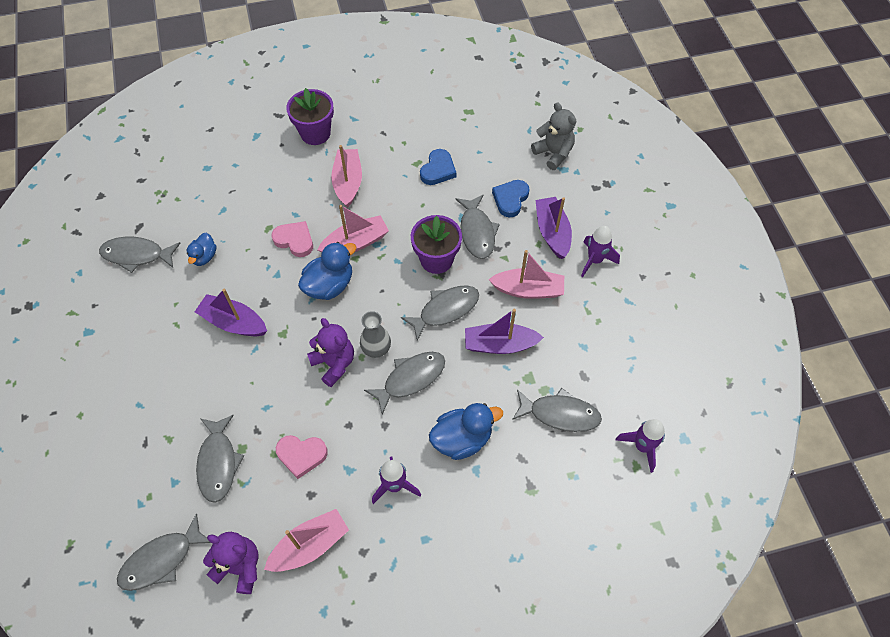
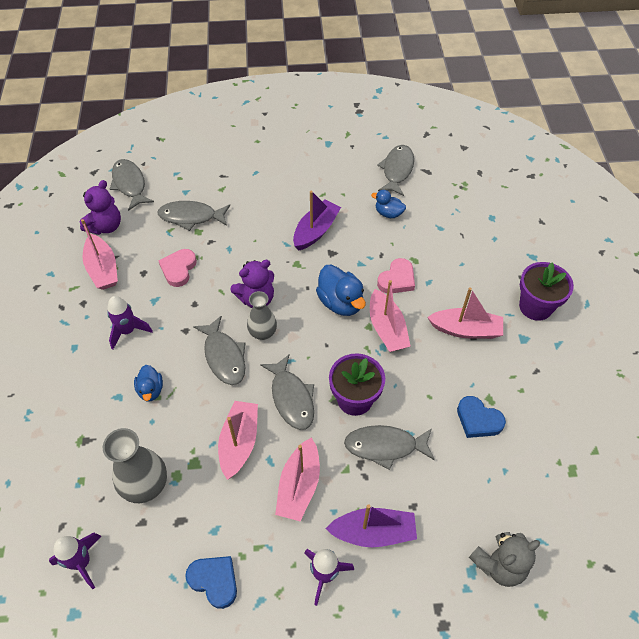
camera: 100 degrees right, 5 degrees down
blue duck [429,403,503,460] -> blue duck [134,365,163,401], size x0.60
purple boat [465,309,544,354] -> pink boat [218,401,258,480]
blue heart [492,180,530,217] -> blue heart moved to [185,556,237,609]
grey fish [512,388,602,432] -> grey vase [103,428,167,503]

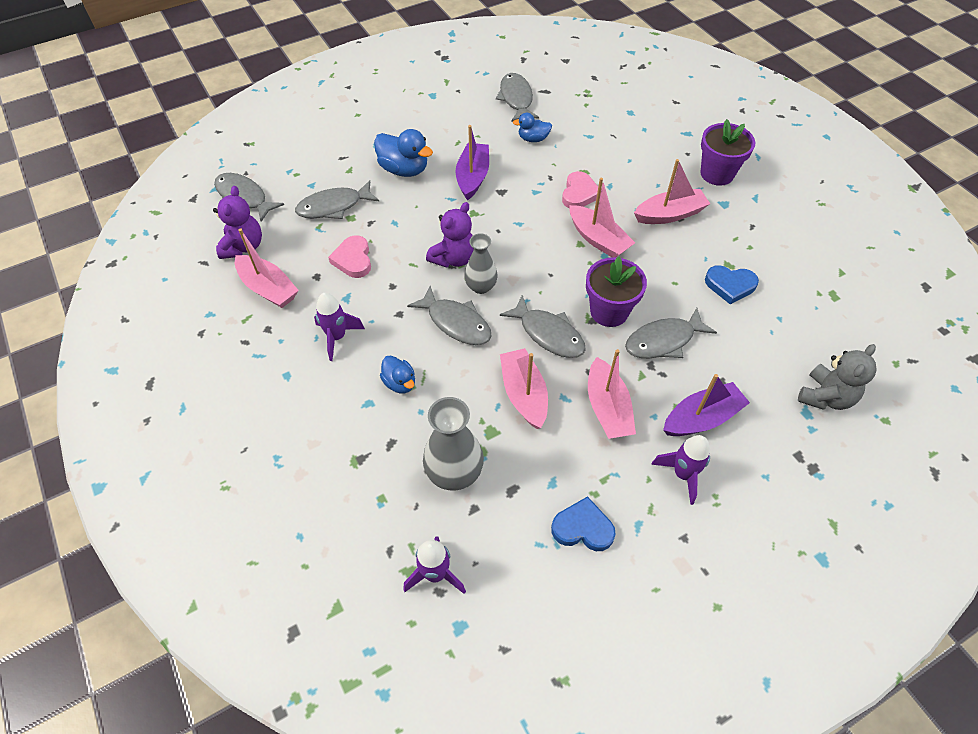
camera: 25 degrees left, 0 degrees up
blue duck [316,265,366,316] -> blue duck moved to [374,129,433,177]

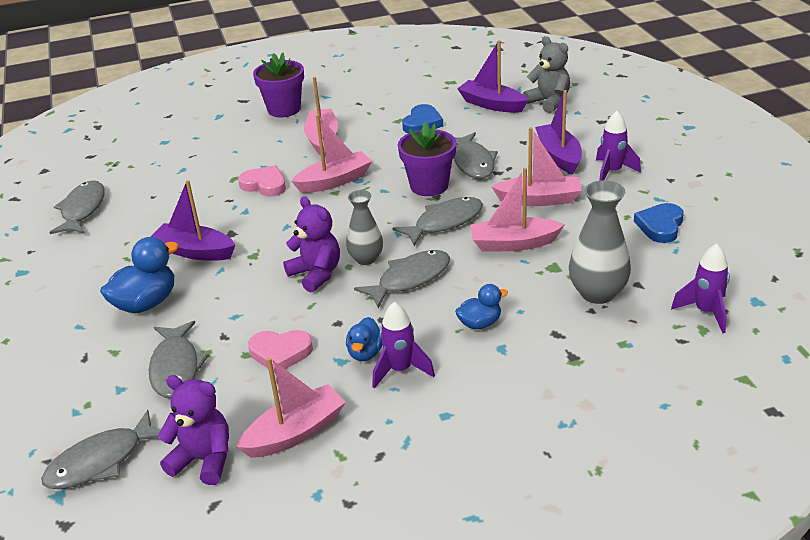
camera: 75 degrees left, 20 degrees down
grey fish [496,73,539,122] -> grey fish turned 90 degrees clockwise [49,181,105,234]
blue duck [513,113,552,142] -> blue duck moved to [346,317,382,361]
none -> purple boat [457,40,528,113]

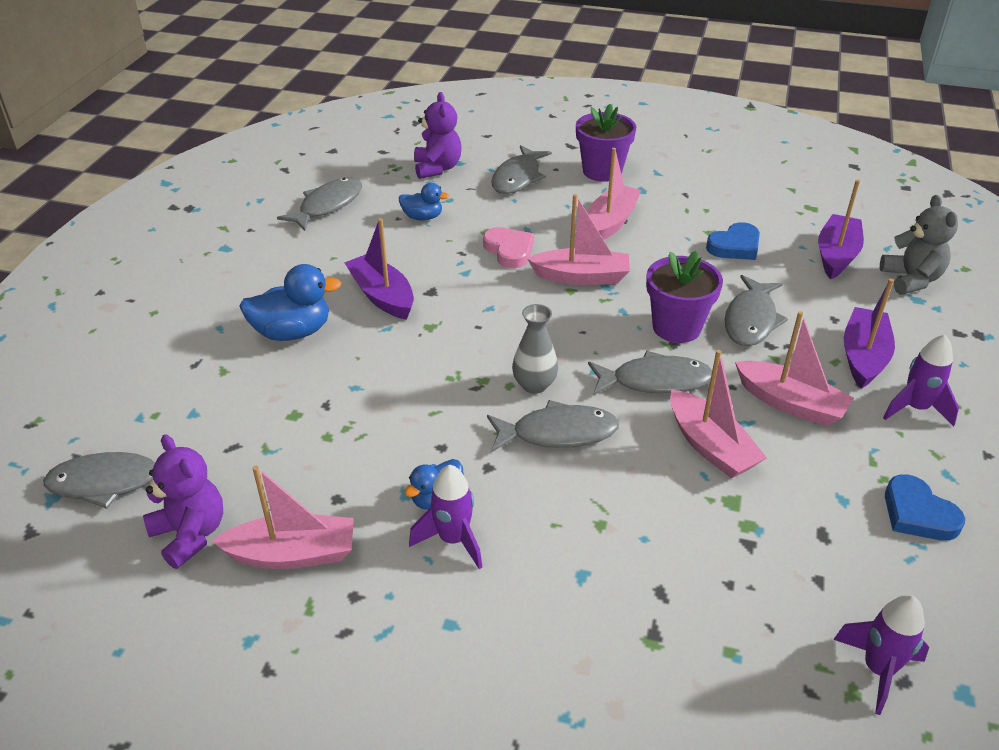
camera: 30 degrees right, 5 degrees up
grey fish [149,321,209,398] -> grey fish moved to [491,145,552,194]
pink heart [248,330,313,373] -> none
purple teddy bear [283,196,340,292] -> purple teddy bear moved to [414,92,462,179]
blue duck [455,284,508,329] -> blue duck moved to [399,183,449,221]
purple boat [457,40,528,113] -> purple boat turned 45 degrees clockwise [818,180,864,279]
pink boat [470,168,565,251] -> pink boat turned 150 degrees counterclockwise [670,350,767,478]
grey vase [569,180,631,304] -> none
blue heart [634,203,684,243] -> blue heart turned 90 degrees counterclockwise [885,474,965,541]

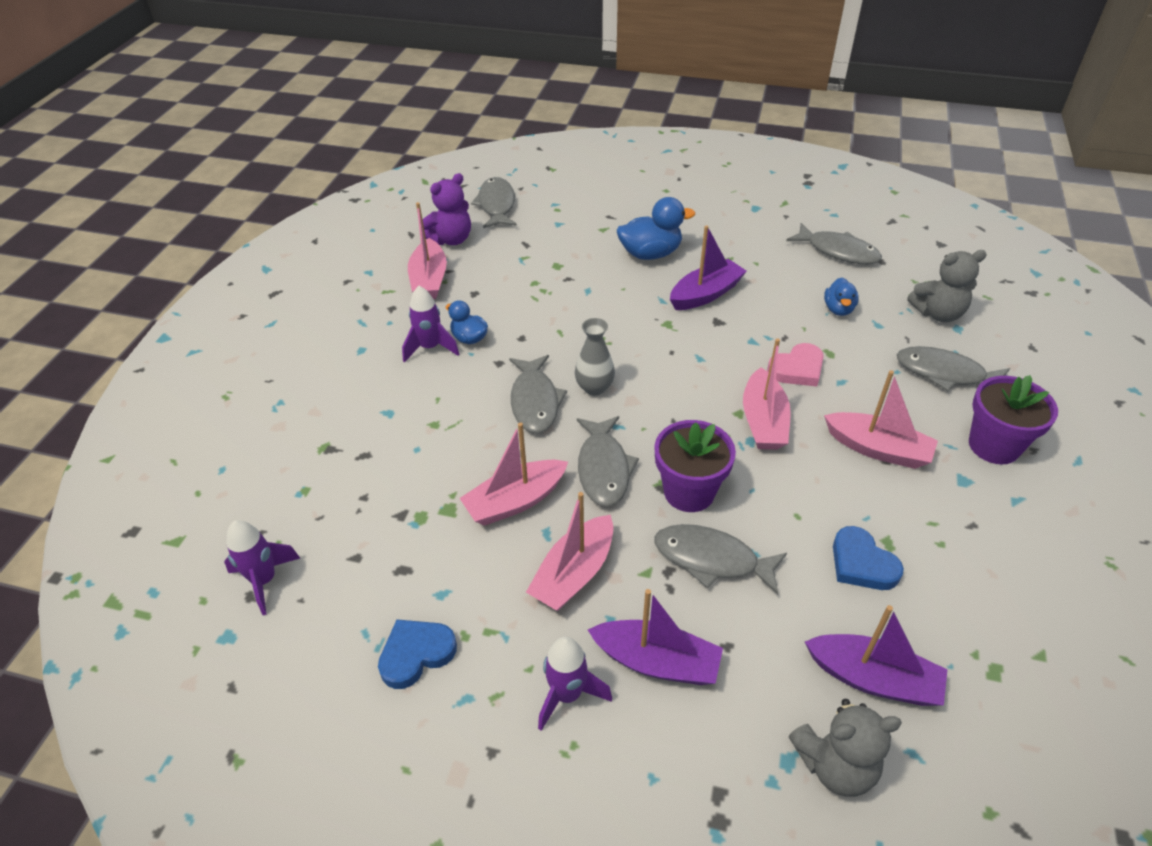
camera: 90 degrees right, 5 degrees up
blue duck [240,264,342,341] -> blue duck turned 90 degrees counterclockwise [617,197,695,260]
purple teddy bear [414,92,462,179] -> grey teddy bear [907,250,987,322]

